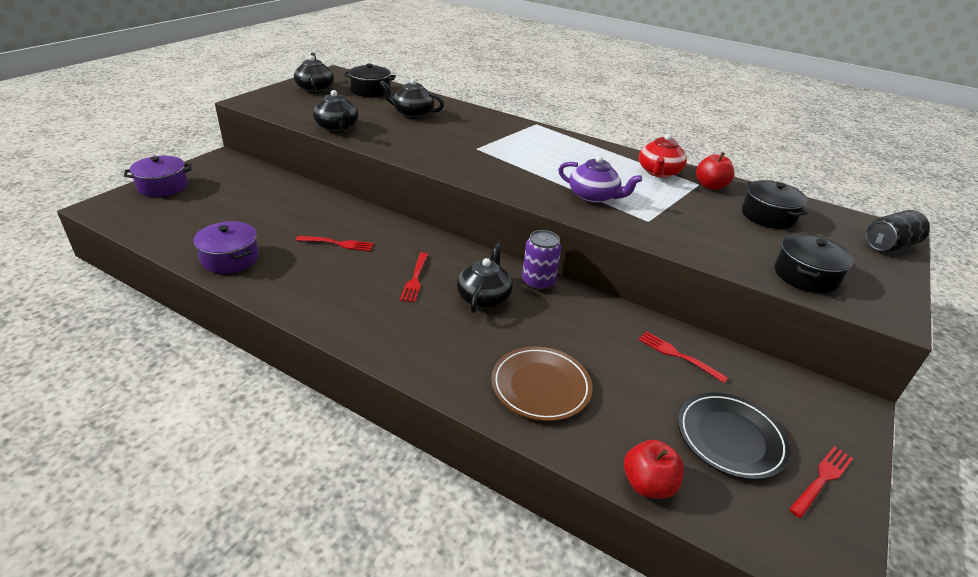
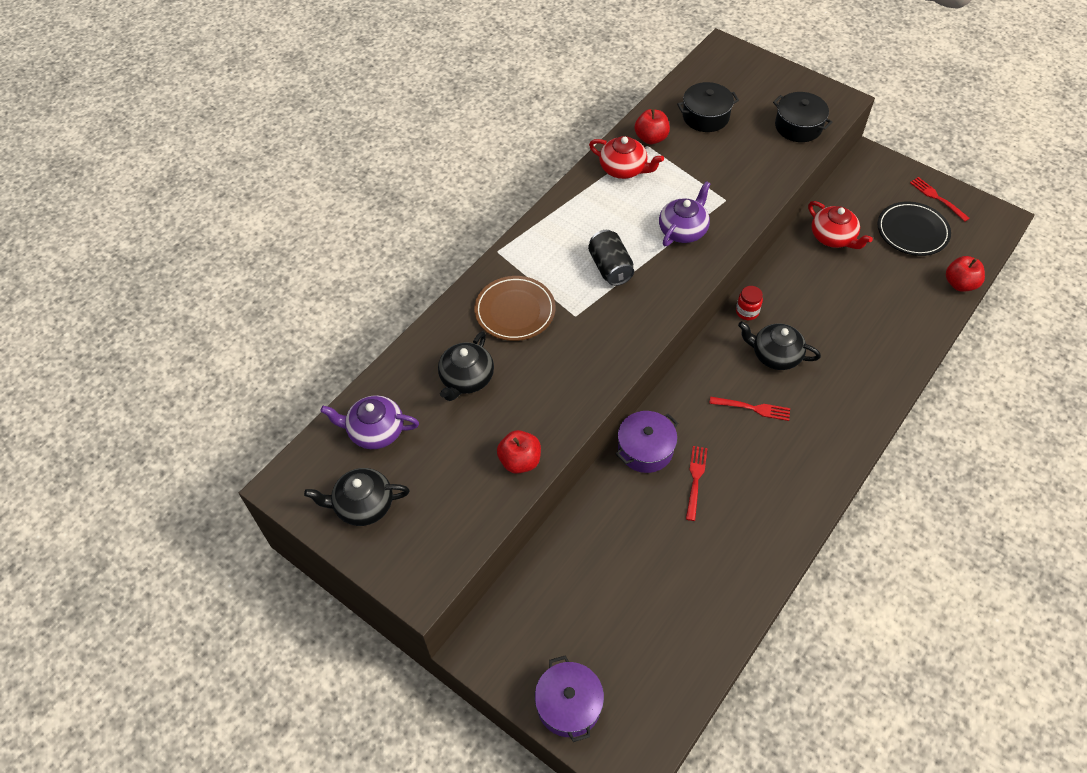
camera: 80 degrees left, 20 degrees up
purple pot [193,221,259,274] -> purple pot moved to [616,411,678,473]
black teapot [313,90,358,132] -> red apple [497,430,541,474]
black pot [344,64,396,97] -> purple teapot [320,395,419,449]
brown plate [491,346,593,421] -> brown plate moved to [474,276,555,341]
purple can [522,230,561,291] -> red jar [736,286,763,320]
red fork [638,331,728,383] -> red teapot [808,201,873,249]
black can [865,210,930,252] -> black can moved to [588,230,634,286]

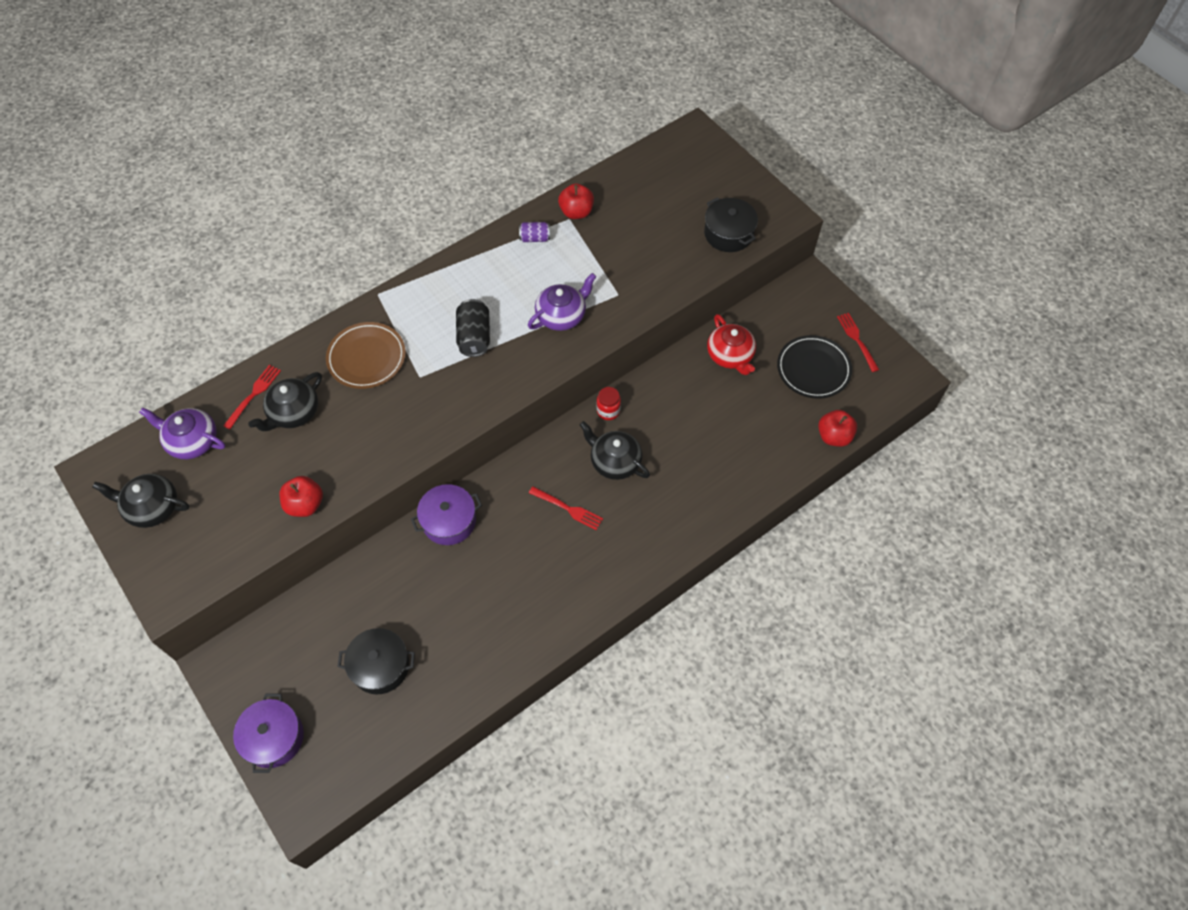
camera: 15 degrees right, 5 degrees up
red teapot [589,136,664,179] -> purple can [519,222,550,242]
black pot [677,82,739,132] -> black pot moved to [337,628,415,695]
red fork [686,446,708,521] -> red fork moved to [223,365,281,429]

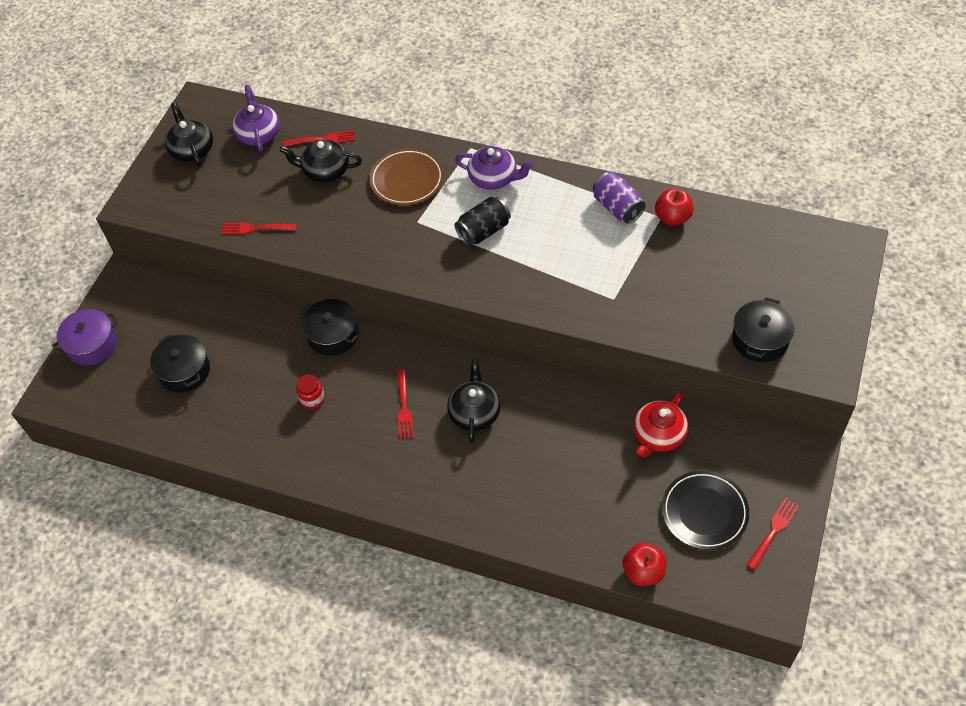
camera: 60 degrees right, 5 degrees down
red apple [279,476,323,517] -> red fork [221,223,297,234]
purple pot [411,484,482,545] -> black pot [299,299,361,356]
purple can [519,222,550,242] -> purple can [593,172,646,224], size x1.60
purple teapot [528,273,596,331] -> purple teapot moved to [455,146,534,190]
red jar [597,387,621,420] -> red jar moved to [296,374,325,409]

